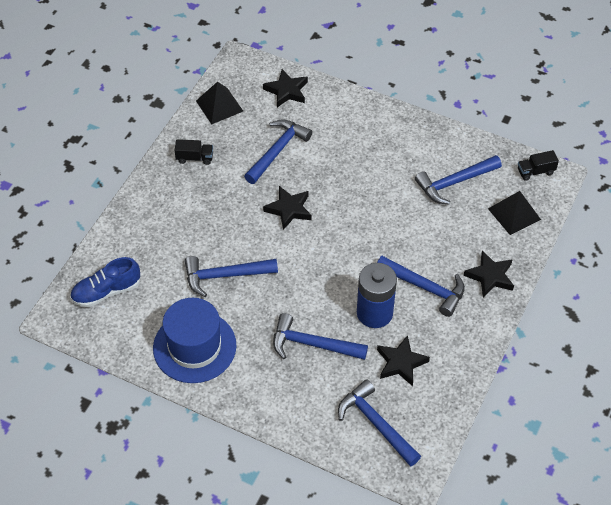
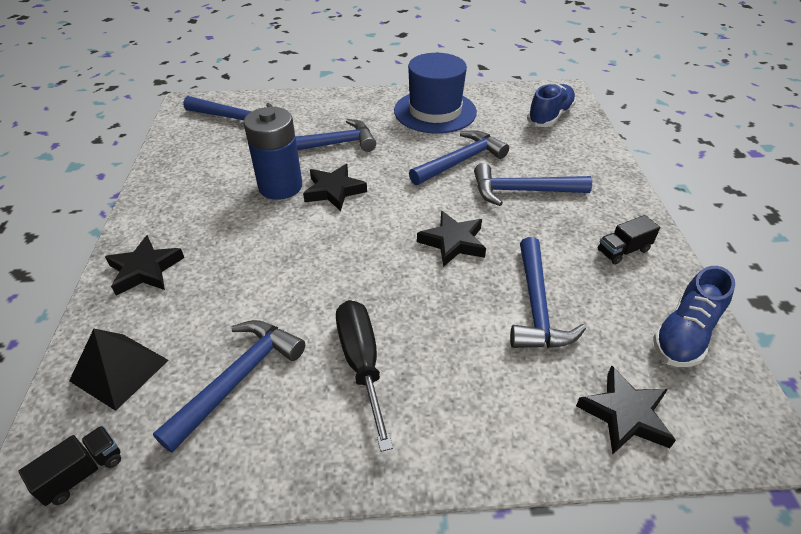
camera: 150 degrees right, 10 degrees down
black pyramid [196,81,243,124] -> blue shoe [653,266,735,367]
blue hammer [377,256,465,317] -> blue hammer moved to [474,163,592,206]
black star [377,335,430,386] -> black star moved to [303,164,367,211]
none -> black screwdriver [336,300,393,452]

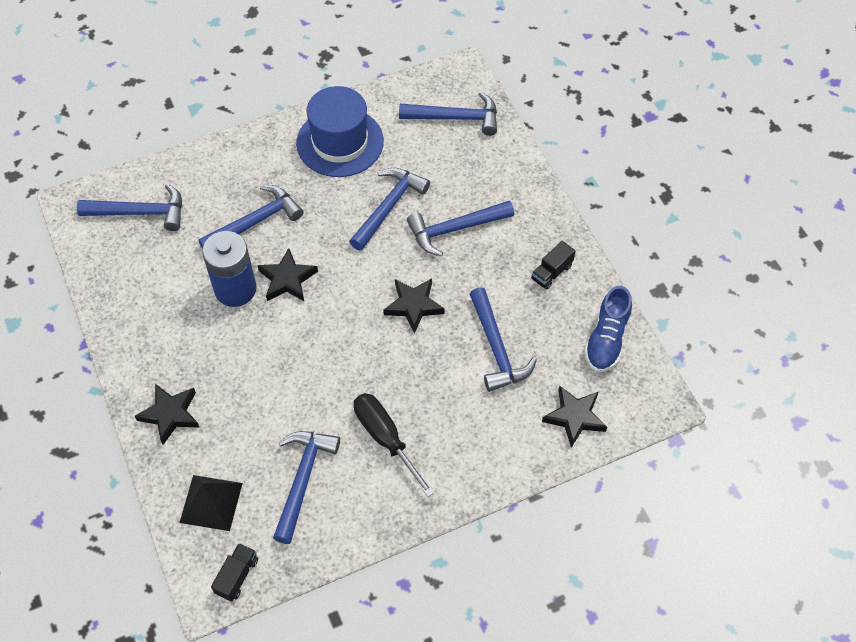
camera: 20 degrees left, 15 degrees up
blue shoe [527,84,576,127] -> blue hammer [399,92,497,136]

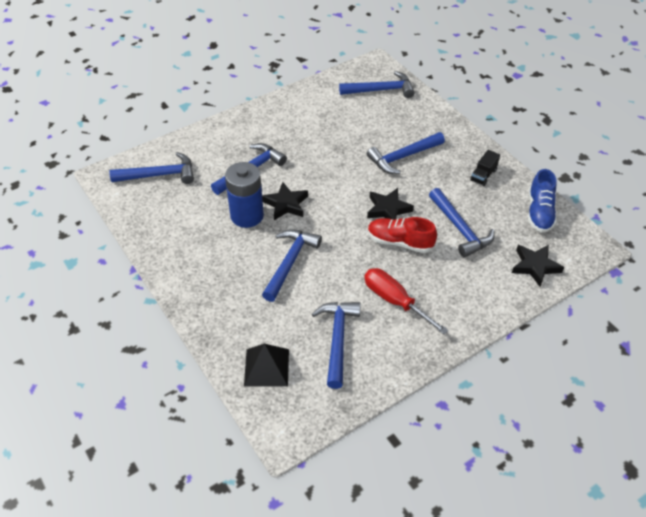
camera: 10 degrees left, 10 degrees down
black star [135,384,200,445] -> none
black truck [211,543,258,602] -> none
blue hat [296,86,384,177] -> none
blue hammer [349,168,430,251] -> blue hammer moved to [262,229,322,302]
black screwdriver [354,393,435,497] -> red screwdriver [364,268,449,335]
none -> red shoe [368,217,437,253]

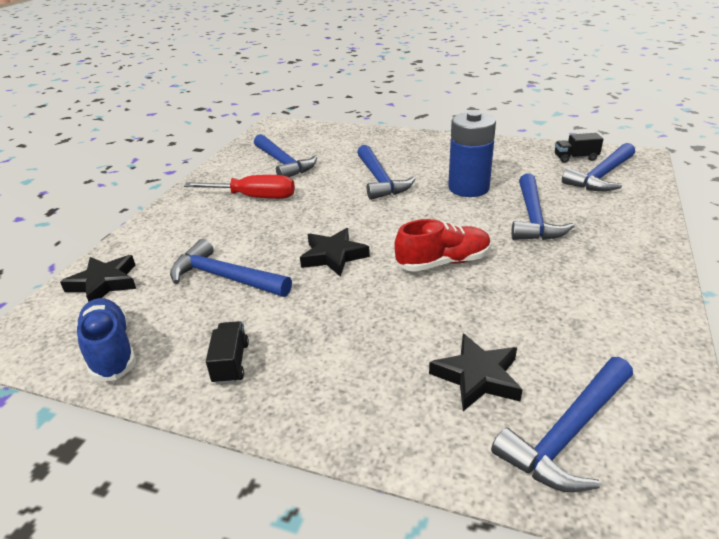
camera: 145 degrees right, 15 degrees down
black pyramid [244,344,289,387] -> none
black star [262,182,308,220] -> black star moved to [429,333,522,411]
blue hammer [367,132,445,174] -> none
red shoe [368,217,437,253] -> red shoe moved to [394,219,491,272]
none -> black truck [555,133,603,163]

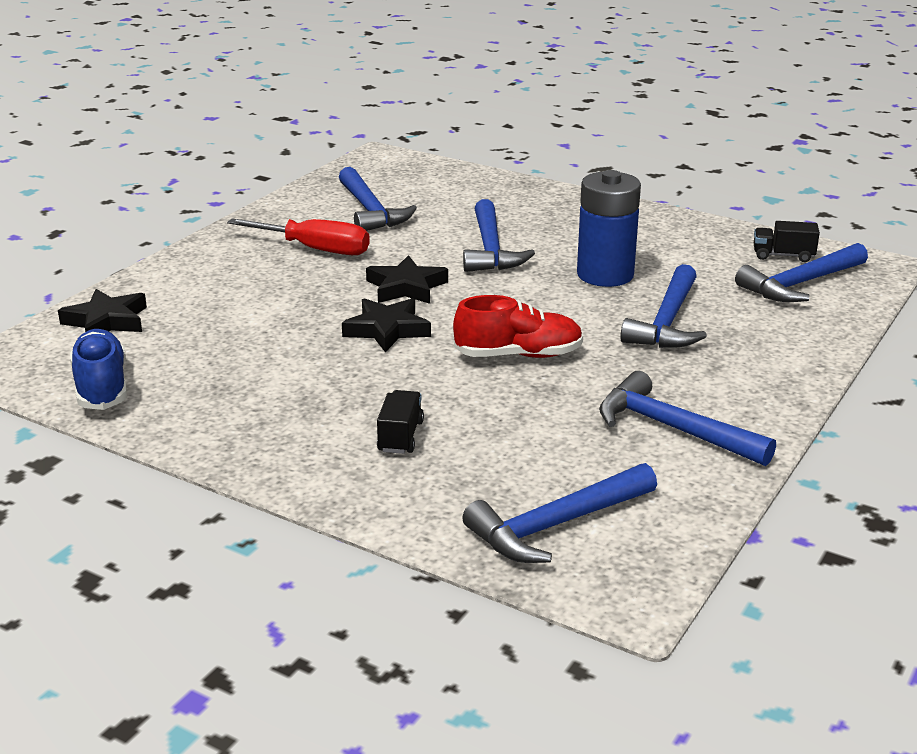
camera: 10 degrees right, 5 degrees down
blue hammer [170,239,292,297] -> blue hammer moved to [599,371,776,466]
black truck [206,321,249,385] -> black truck moved to [377,390,424,454]
black star [429,333,522,411] -> black star moved to [366,255,448,304]

